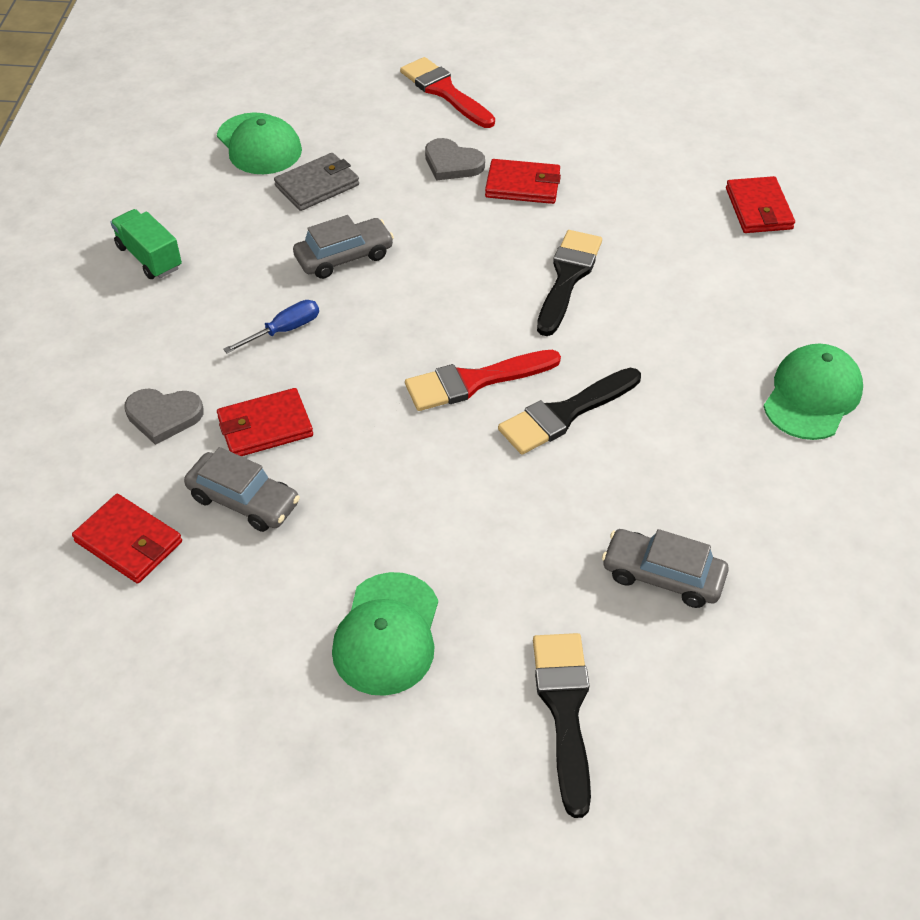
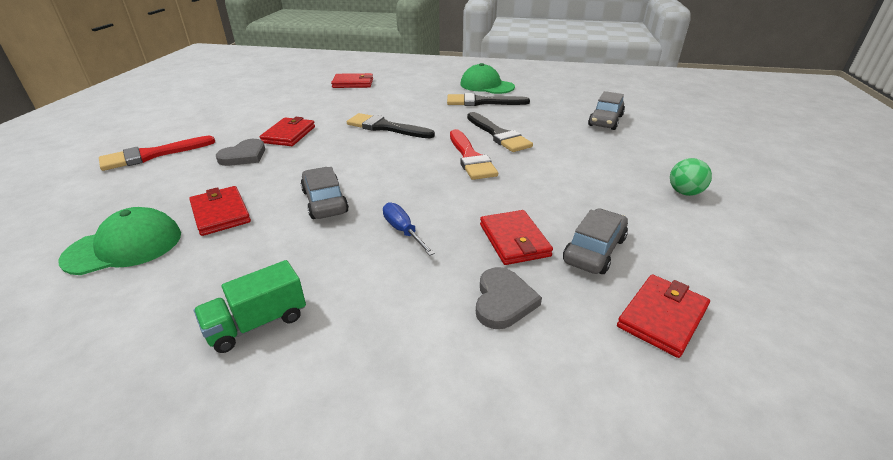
camera: 85 degrees left, 15 degrees down
grey wallet [274,153,359,211] -> red wallet [189,186,251,236]
green cap [332,572,438,696] -> green ball [670,158,712,196]
black brush [533,633,591,818] -> black brush moved to [447,93,530,106]

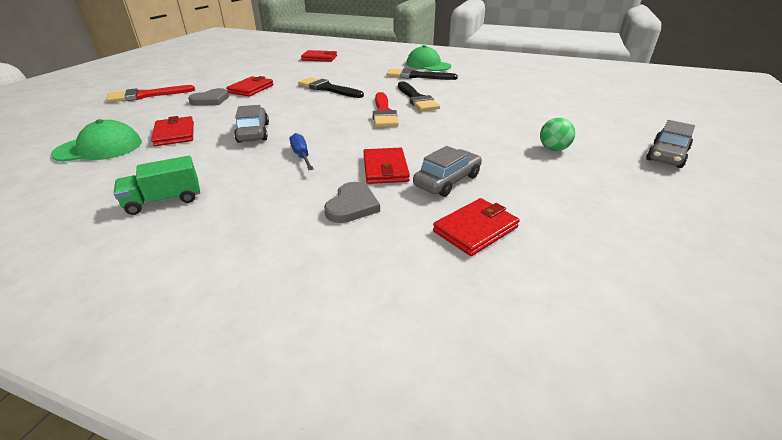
camera: 10 degrees right, 0 degrees up
grey car [588,91,625,130] -> grey car moved to [646,120,695,168]

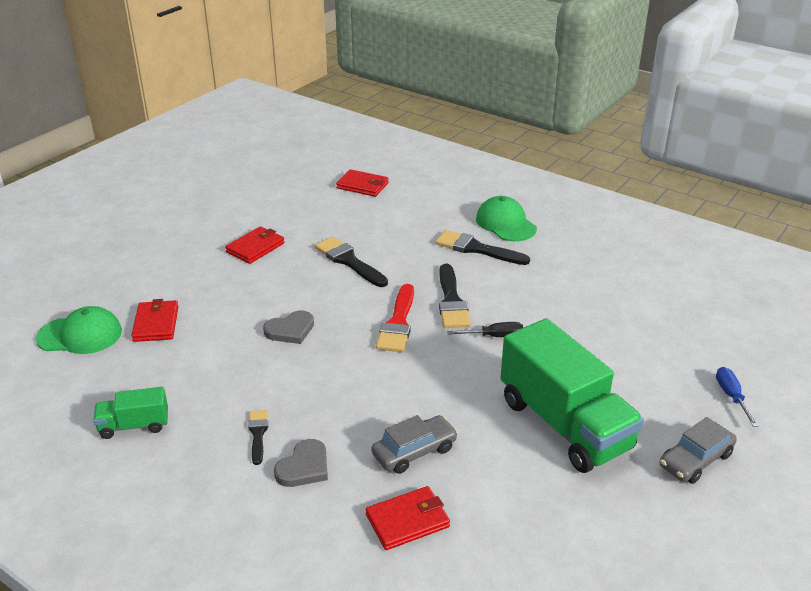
camera: 15 degrees right, 0 degrees up
red brush [106,85,195,103] -> none
grey heart [188,88,229,106] -> grey heart moved to [263,310,314,344]
grey car [234,105,269,143] -> none
blue screwdriver [290,133,314,170] -> blue screwdriver moved to [716,367,759,427]
red wallet [363,148,410,184] -> none
green ball [540,118,575,151] -> green truck [500,318,644,473]
none -> black brush [248,410,268,465]
none -> black screwdriver [447,322,523,337]

